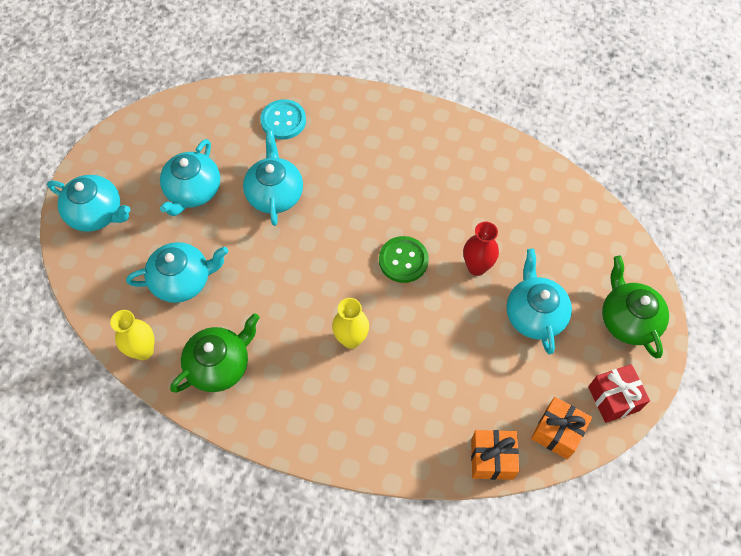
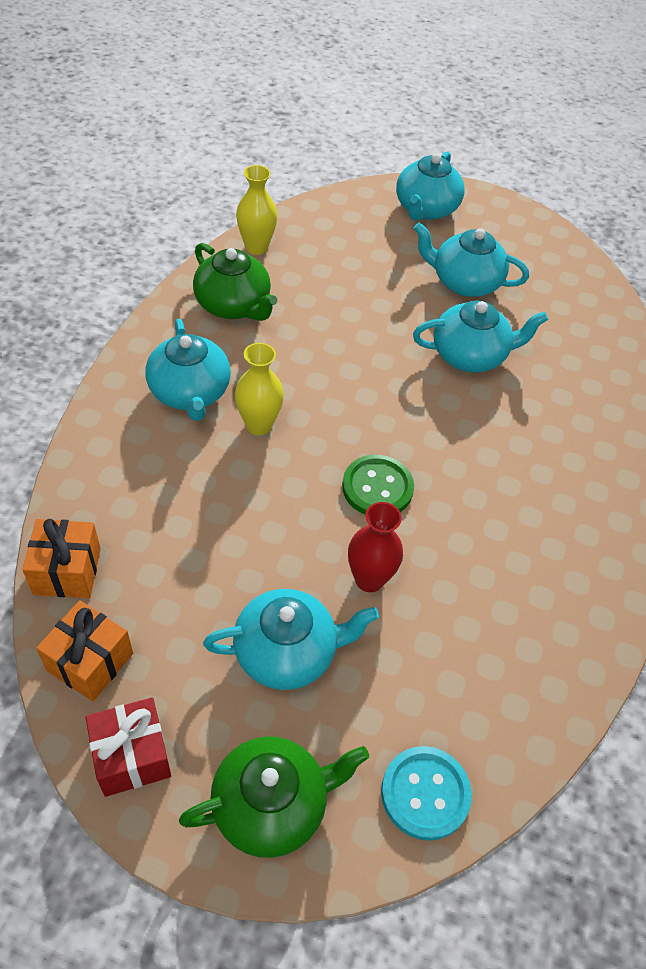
camera: 85 degrees right, 10 degrees down
turquoise teapot [126,242,228,303] -> turquoise teapot moved to [145,319,231,421]
turquoise button [260,99,306,140] -> turquoise button moved to [381,746,472,841]

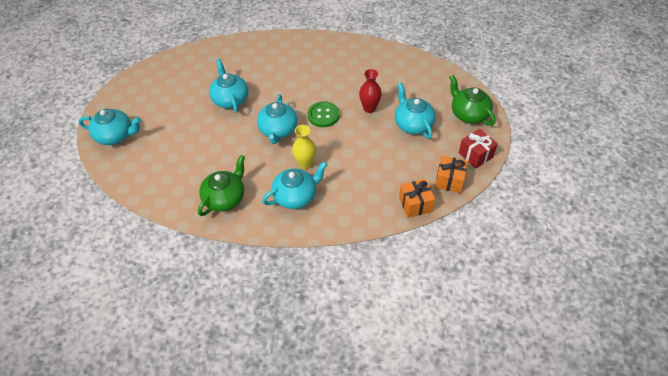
camera: 100 degrees left, 0 degrees up
yellow vase [236,165,278,255] -> none
turquoise button [381,746,472,841] -> none
turquoise teapot [414,222,529,297] -> turquoise teapot moved to [257,94,297,144]

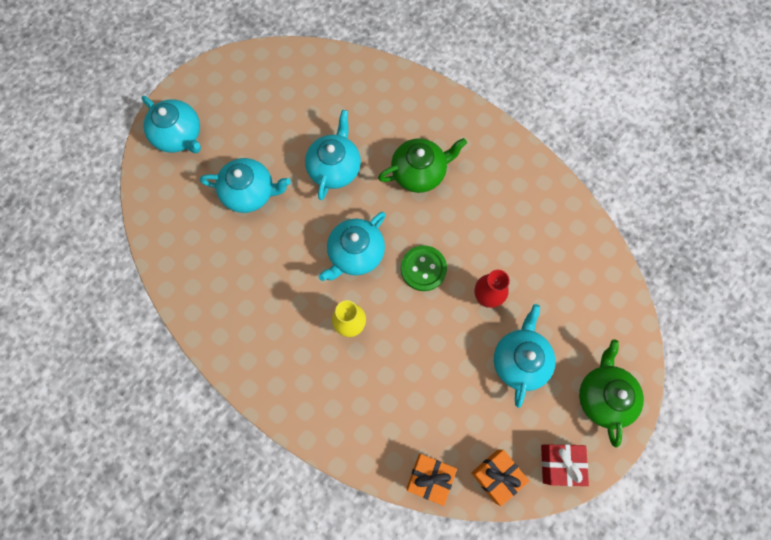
camera: 35 degrees right, 20 degrees up
green teapot [198,155,245,216] -> green teapot moved to [378,138,467,193]
turquoise teapot [262,161,328,209] -> turquoise teapot moved to [200,158,291,213]

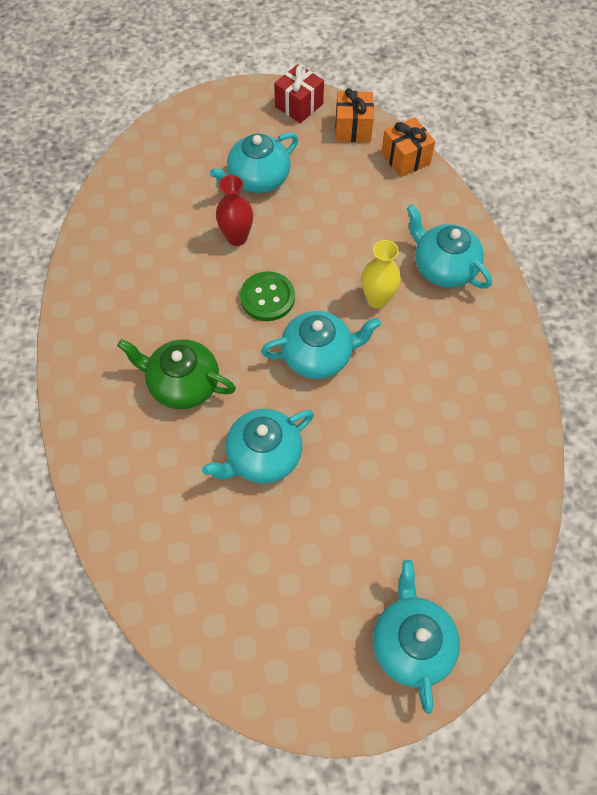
camera: 140 degrees left, 10 degrees down
turquoise teapot [200,158,291,213] -> turquoise teapot moved to [406,204,492,289]
green teapot [579,340,644,448] -> none

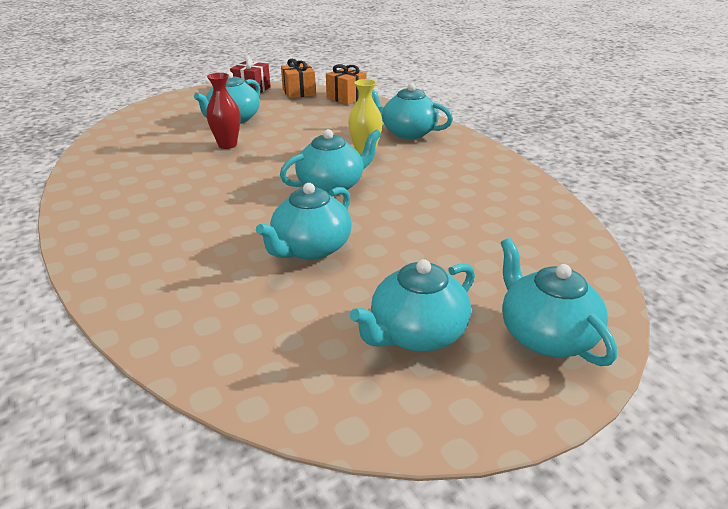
camera: 20 degrees left, 30 degrees down
green teapot [117,339,236,409] -> none
green button [240,271,295,321] -> none
none -> turquoise teapot [350,259,475,352]

